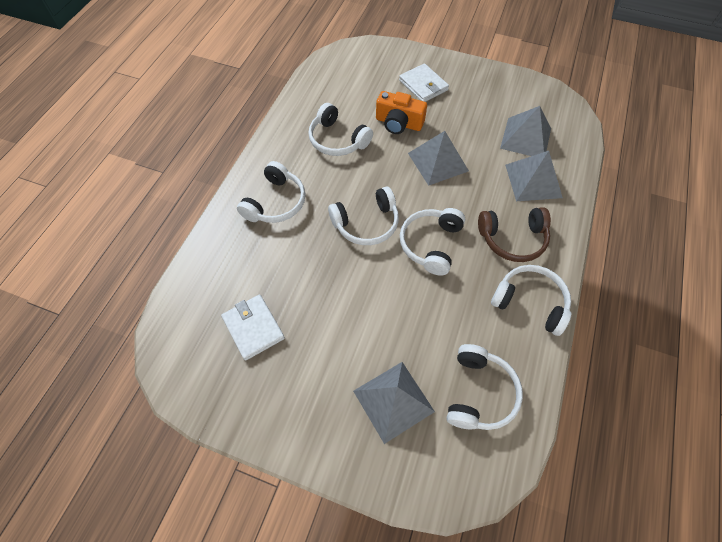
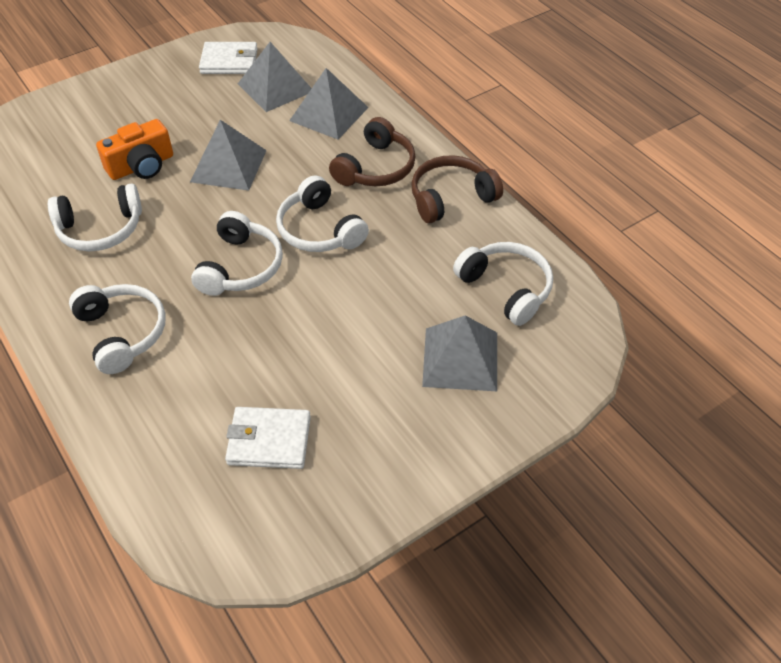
camera: 55 degrees left, 10 degrees down
white wallet [399,63,449,102] -> white wallet moved to [199,42,258,74]
white headphones [491,265,571,336] -> brown headphones [411,155,503,223]

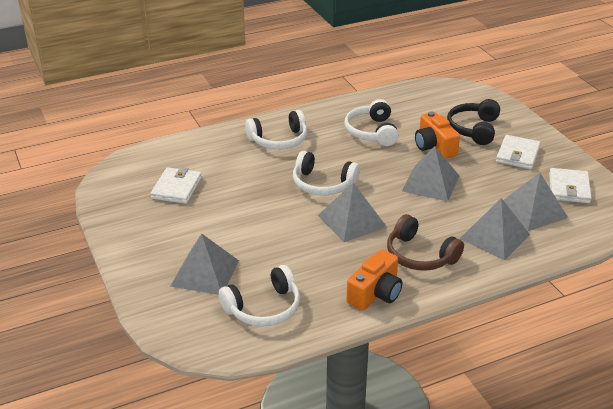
camera: 100 degrees right, 15 degrees down
white headphones [276,175,369,252] -> grey pyramid [318,182,387,242]
brown headphones [411,155,503,223] -> orange camera [346,249,402,310]
none -> black headphones [447,99,500,145]
none -> white wallet [496,135,540,169]

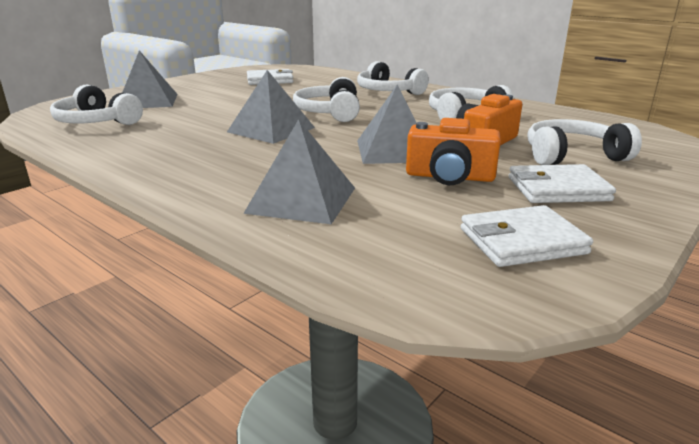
camera: 65 degrees right, 10 degrees down
orange camera [346,249,402,310] -> orange camera moved to [406,118,501,185]
brown headphones [387,214,464,271] -> none
black headphones [447,99,500,145] -> white headphones [528,119,642,165]
grey pyramid [503,173,568,231] -> none

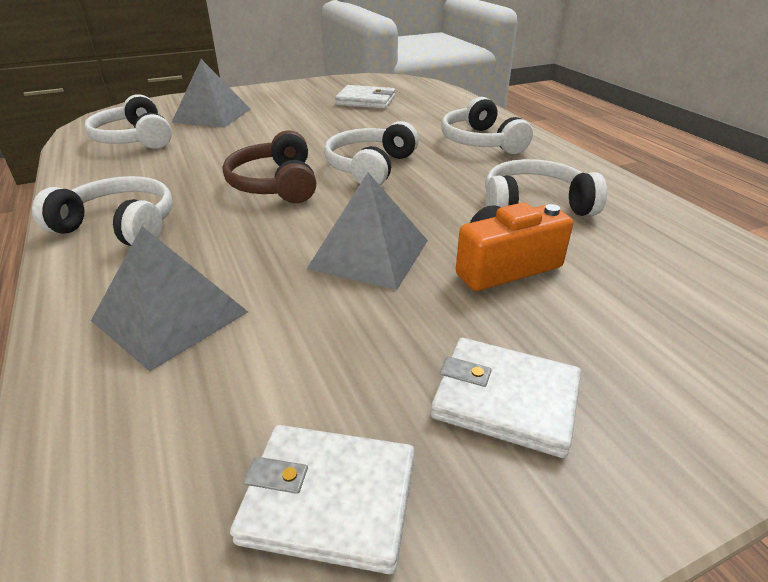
camera: 25 degrees right, 10 degrees up
grey pyramid [227,70,315,144] -> brown headphones [223,130,316,203]
orange camera [406,118,501,185] -> none
white headphones [528,119,642,165] -> white headphones moved to [32,176,173,246]

